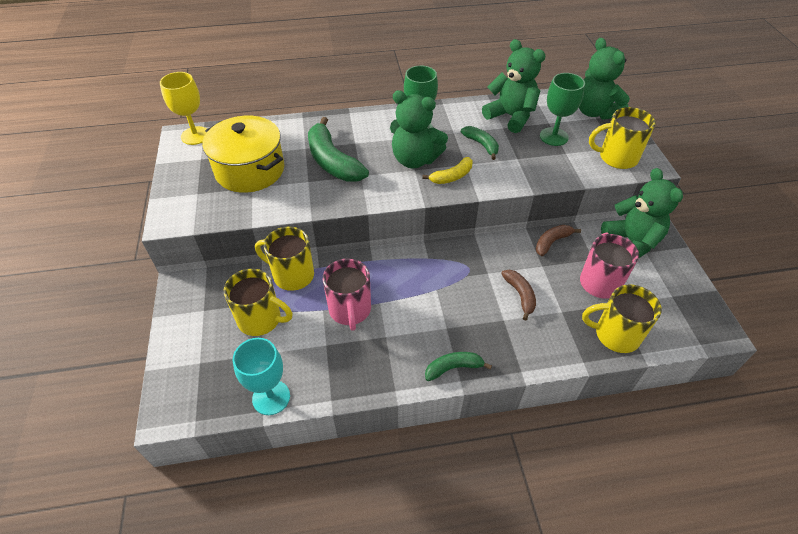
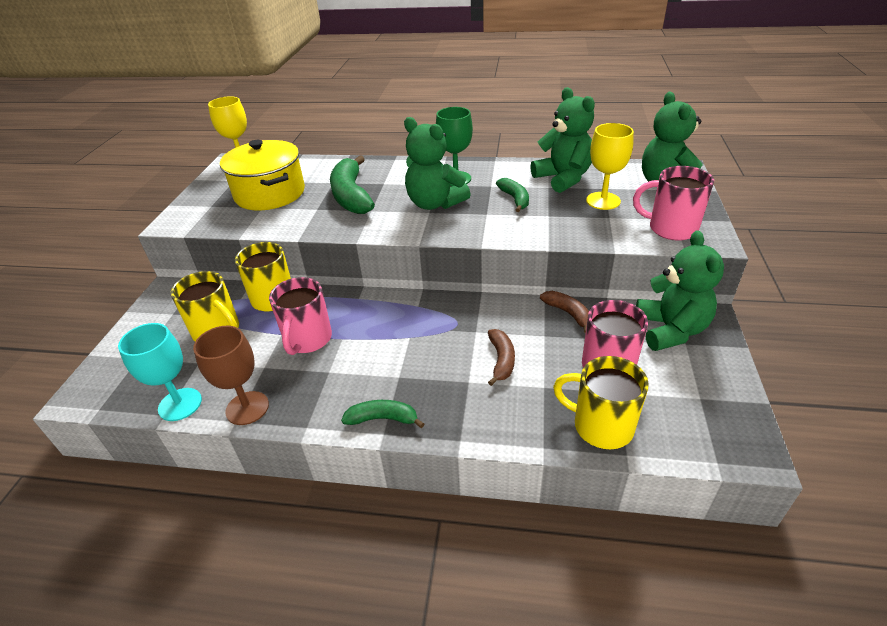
camera: 20 degrees right, 10 degrees down
yellow banana [422,157,472,184] -> none
brown banana [536,225,581,256] -> brown banana turned 75 degrees clockwise [540,291,589,334]
green goblet [540,73,585,146] -> yellow goblet [586,123,634,210]
yellow mug [589,107,656,169] -> pink mug [633,166,714,241]
none -> brown goblet [193,325,269,425]

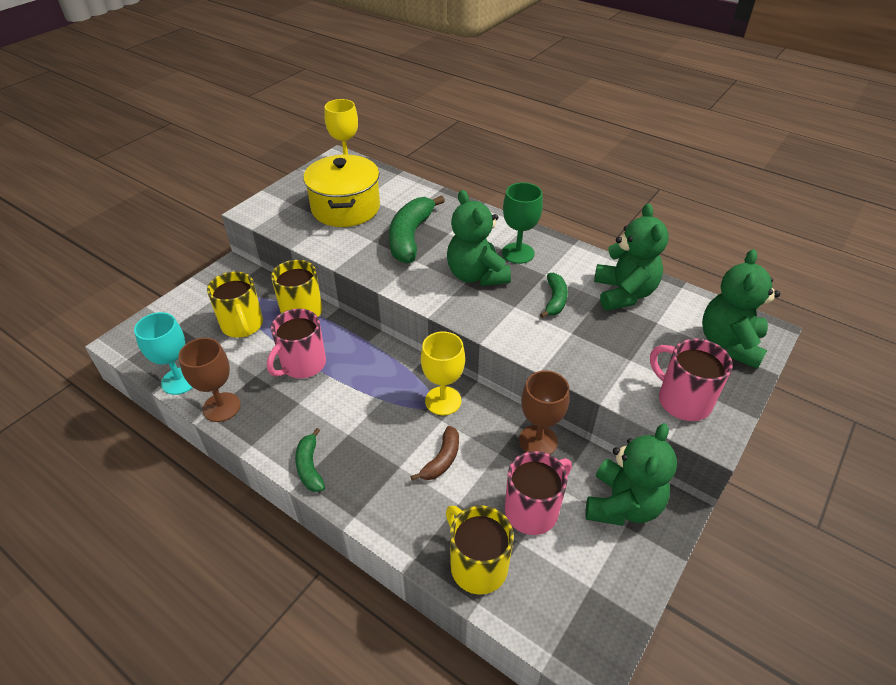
camera: 25 degrees right, 5 degrees up
green banana [341,400,424,428] -> green banana turned 135 degrees counterclockwise [295,428,325,492]
brown banana [540,291,589,334] -> brown goblet [519,370,569,454]
yellow goblet [586,123,634,210] -> yellow goblet moved to [421,331,465,415]

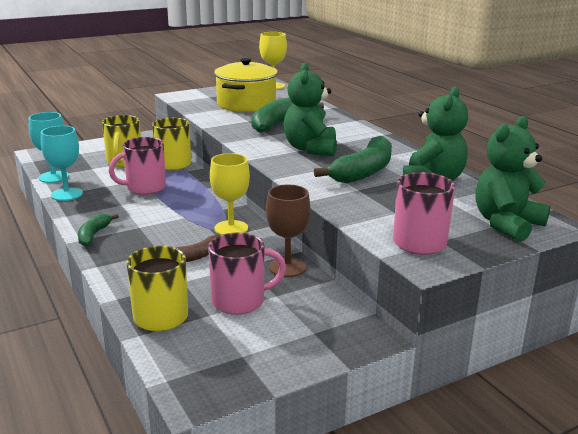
camera: 25 degrees right, 20 degrees down
brown goblet [178,338,241,422] -> turquoise goblet [41,126,83,201]
green goblet [502,182,543,264] -> none
green banana [540,273,568,318] -> green banana [314,136,392,183], size x1.83
green teddy bear [586,423,677,526] -> none

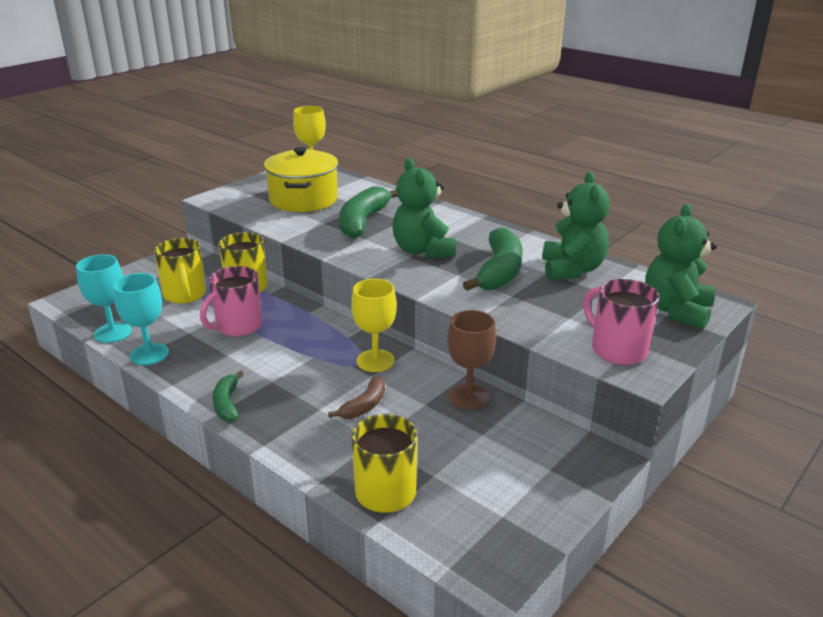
camera: 20 degrees left, 5 degrees up
pink mug [208,233,286,315] -> none

